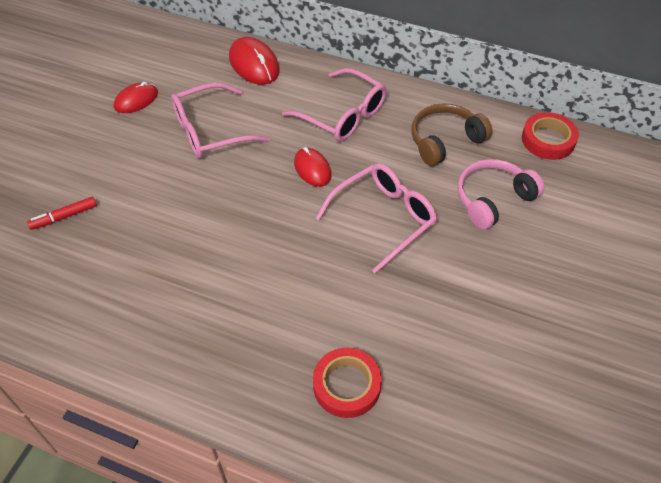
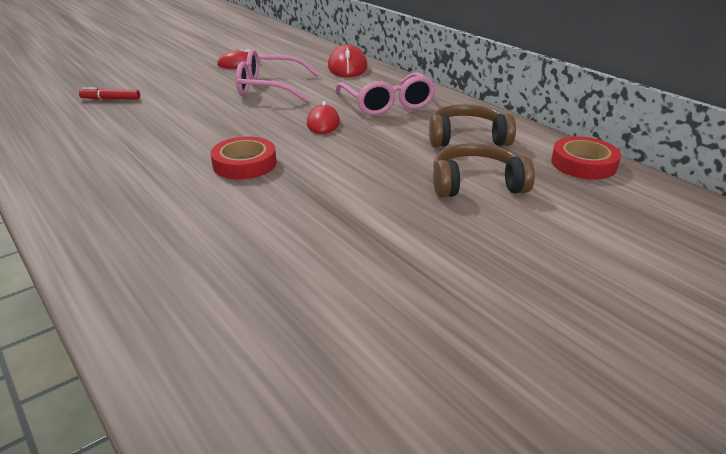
camera: 30 degrees right, 20 degrees down
red tape [313,348,382,418] -> red tape moved to [210,136,276,180]
pink glasses [316,163,437,274] -> none
pink headphones [457,159,544,230] -> brown headphones [433,143,535,197]

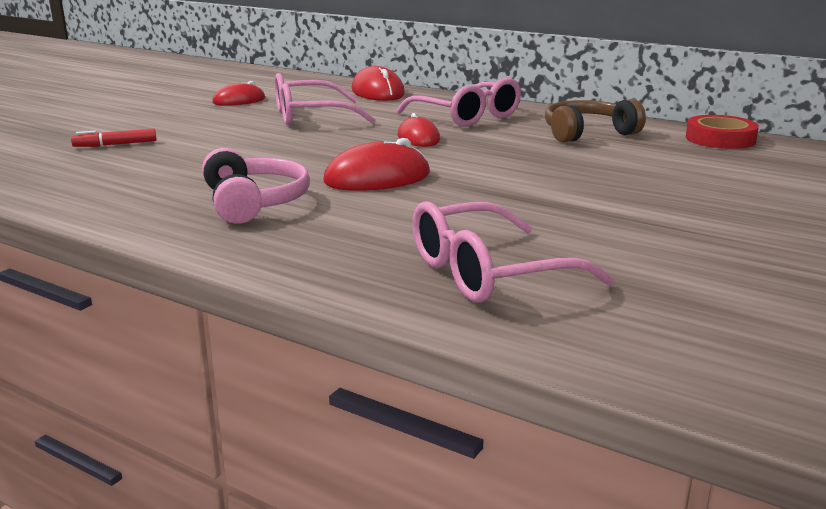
camera: 20 degrees left, 10 degrees down
red tape [210,136,276,180] -> red mouse [323,138,430,191]
brown headphones [433,143,535,197] -> none
none -> pink headphones [202,148,310,224]
none -> pink glasses [412,201,614,303]

